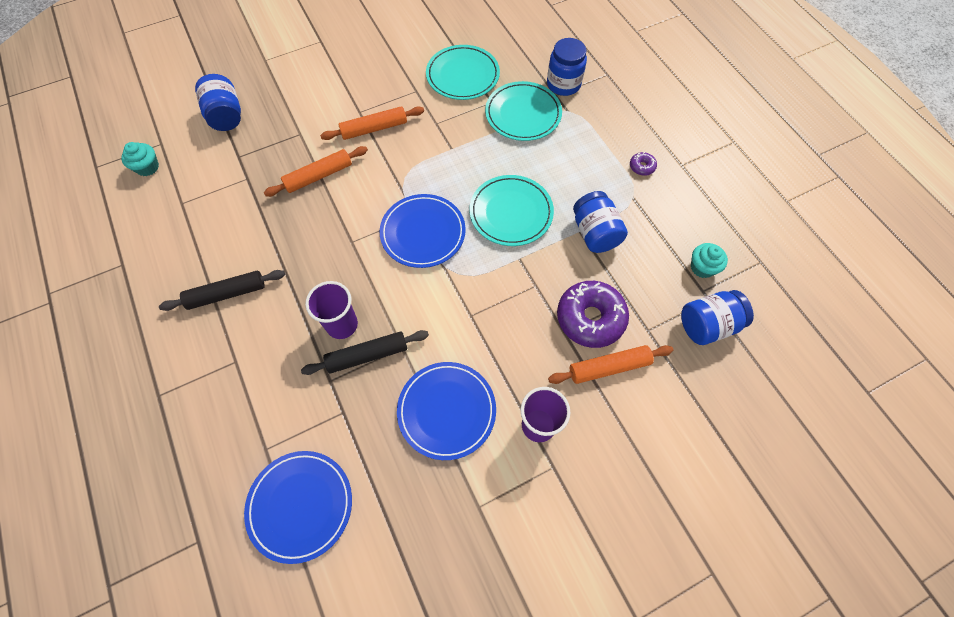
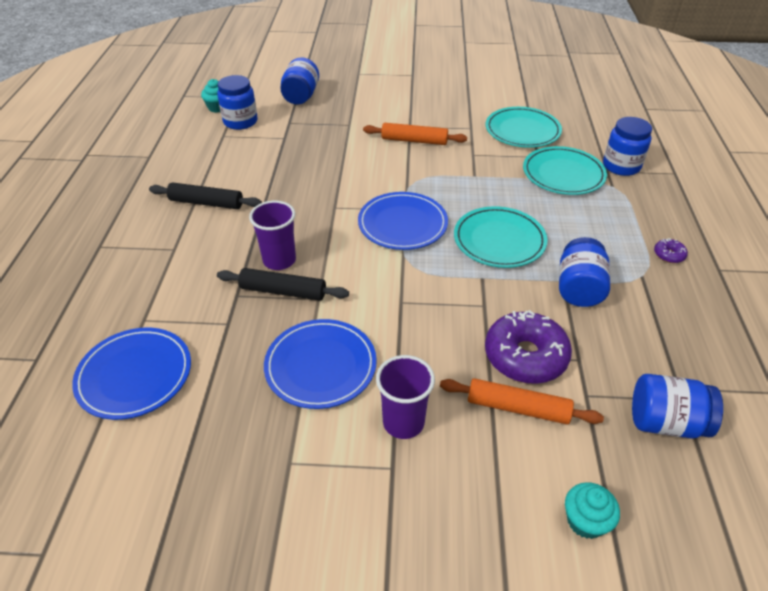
camera: 30 degrees right, 20 degrees down
orange rolling pin [264,146,368,197] -> none
turquoise cupcake [691,243,728,278] -> turquoise cupcake moved to [565,482,620,539]
none -> blue jar [217,75,258,130]

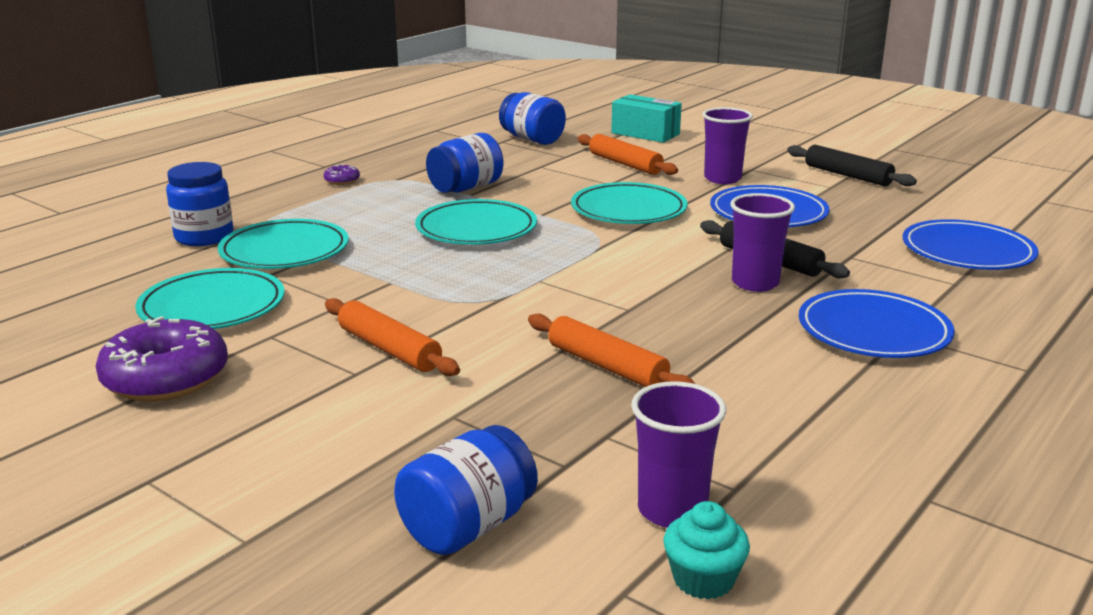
camera: 145 degrees left, 20 degrees down
black rolling pin [149,182,262,209] -> black rolling pin moved to [787,145,917,186]
blue jar [217,75,258,130] -> purple cup [631,381,726,528]
blue plate [358,192,448,250] -> blue plate moved to [799,289,955,358]
purple donut [485,310,572,384] -> purple donut moved to [96,316,228,402]
turquoise cupcake [565,482,620,539] -> turquoise box [611,94,682,143]
none -> orange rolling pin [528,314,695,387]
none -> turquoise plate [571,182,688,224]

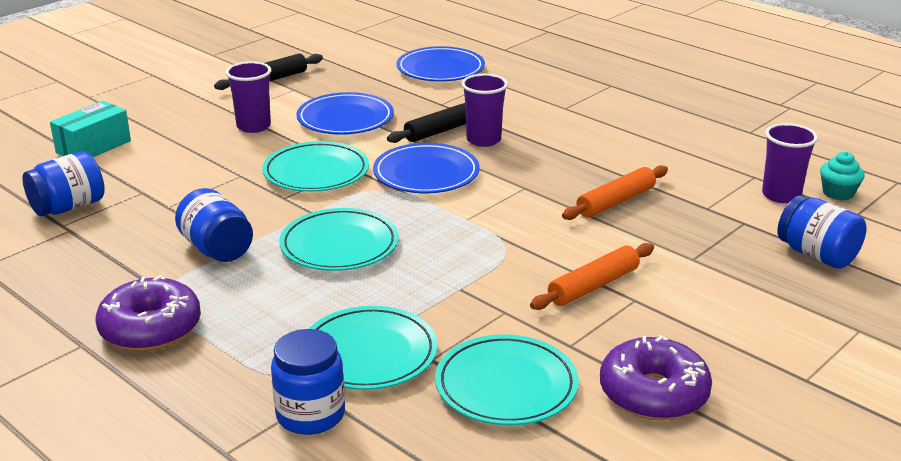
camera: 85 degrees left, 5 degrees up
purple donut [324,164,360,185] -> purple donut [96,275,201,351], size x2.30
orange rolling pin [578,134,678,175] -> none
blue plate [799,289,955,358] -> blue plate moved to [373,143,480,193]

